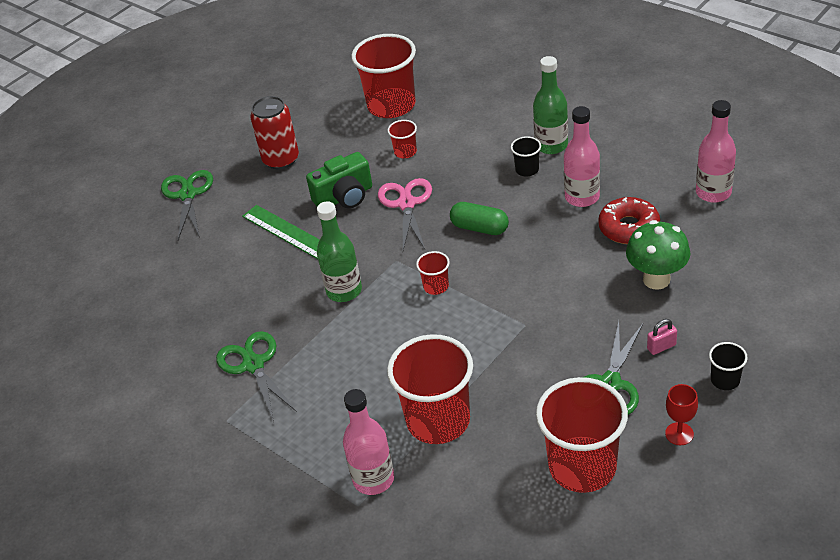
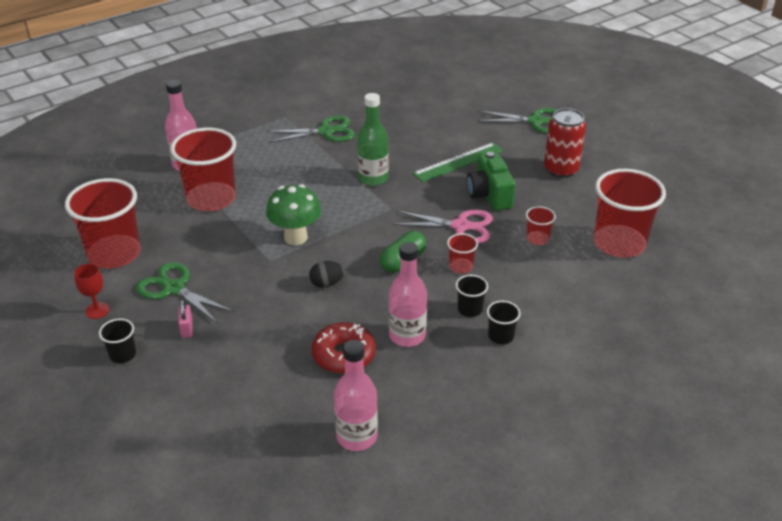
camera: 100 degrees right, 5 degrees down
red cup [416,251,450,295] -> red cup moved to [447,233,478,274]
green bottle [533,56,568,154] -> black cup [487,301,521,344]
green mushroom [626,220,690,290] -> green mushroom moved to [266,184,321,245]
none -> black egg [309,261,344,288]

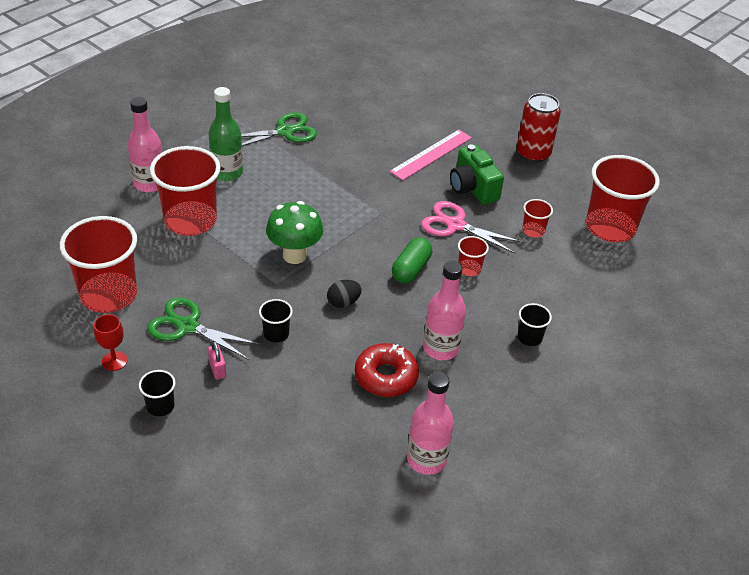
camera: 15 degrees left, 5 degrees up
green bottle [357,93,389,186] -> green bottle moved to [208,87,243,181]
pink scissors [392,210,493,243] -> pink scissors turned 150 degrees counterclockwise [421,201,523,254]
green ruler [412,142,504,182] -> pink ruler [390,130,472,180]
black cup [456,275,488,317] -> black cup moved to [259,299,293,342]
green scissors [477,108,557,134] -> none

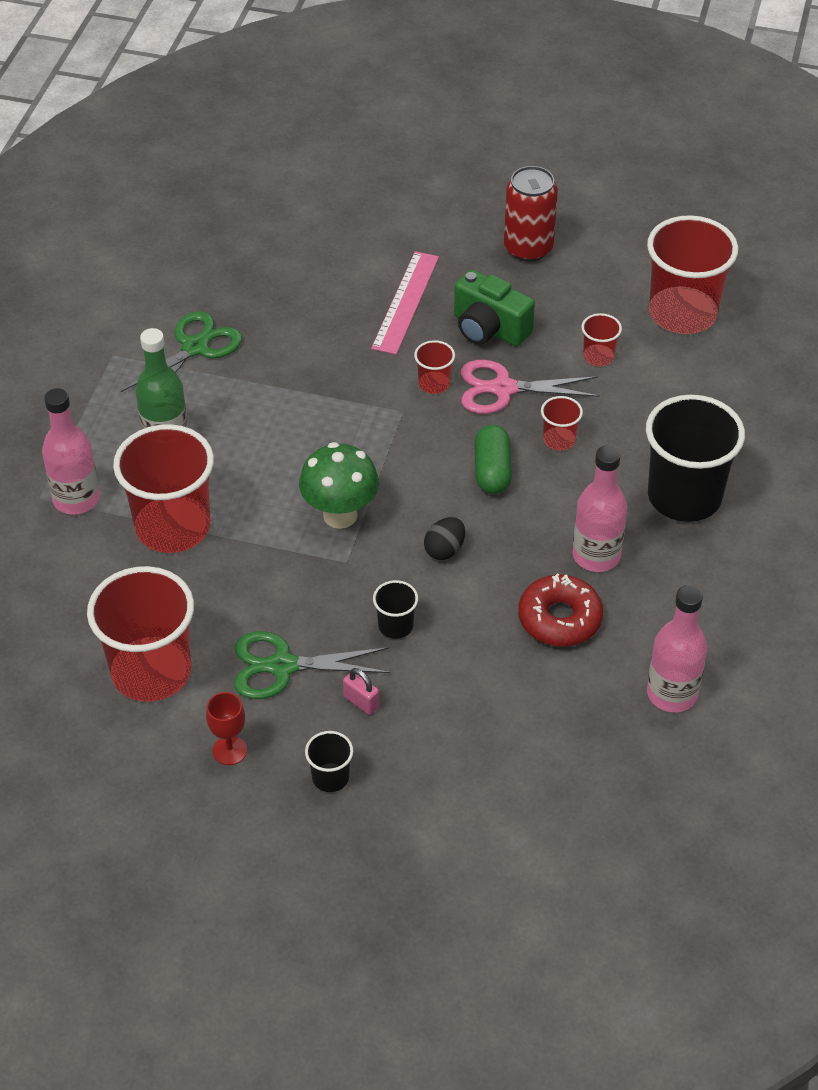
camera: 25 degrees left, 5 degrees up
black cup [518,303,552,346] -> black cup [646,395,745,522], size x2.25
none -> red cup [414,340,455,394]

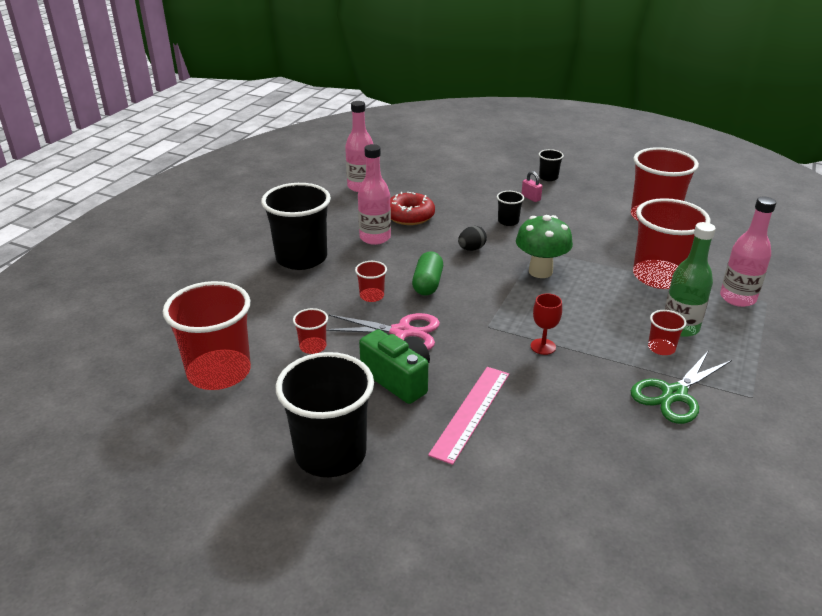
camera: 170 degrees left, 15 degrees down
red goblet [206,692,247,765] -> red goblet moved to [531,293,562,355]
green scissors [234,631,390,699] -> none
red cup [414,340,455,394] -> red cup moved to [648,310,687,355]
red can [504,166,558,262] -> black cup [276,352,374,477]

